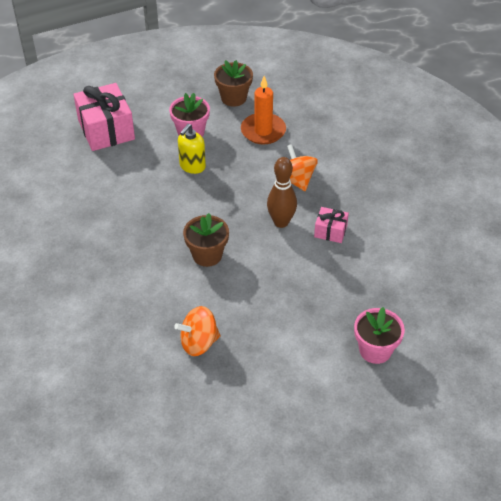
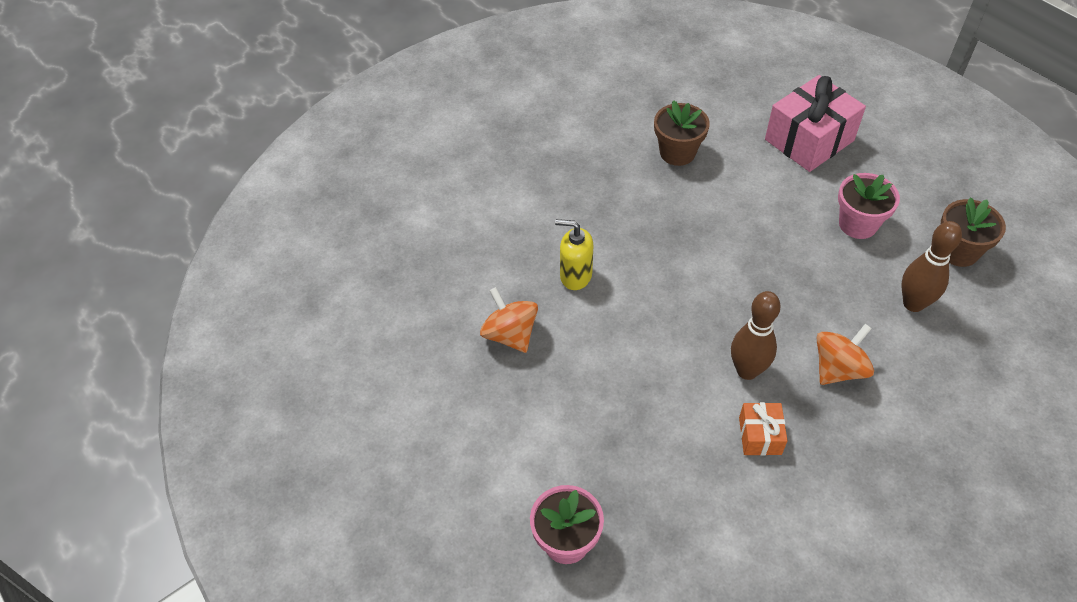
camera: 75 degrees right, 5 degrees up
yellow soap dispenser [178,124,206,174] -> yellow soap dispenser moved to [555,219,593,290]
brown flower pot [183,213,229,267] -> brown flower pot moved to [654,100,710,166]
orange candle [241,76,286,145] -> brown bowling pin [901,221,962,312]
pink gift [314,207,349,243] -> orange gift [739,402,787,456]

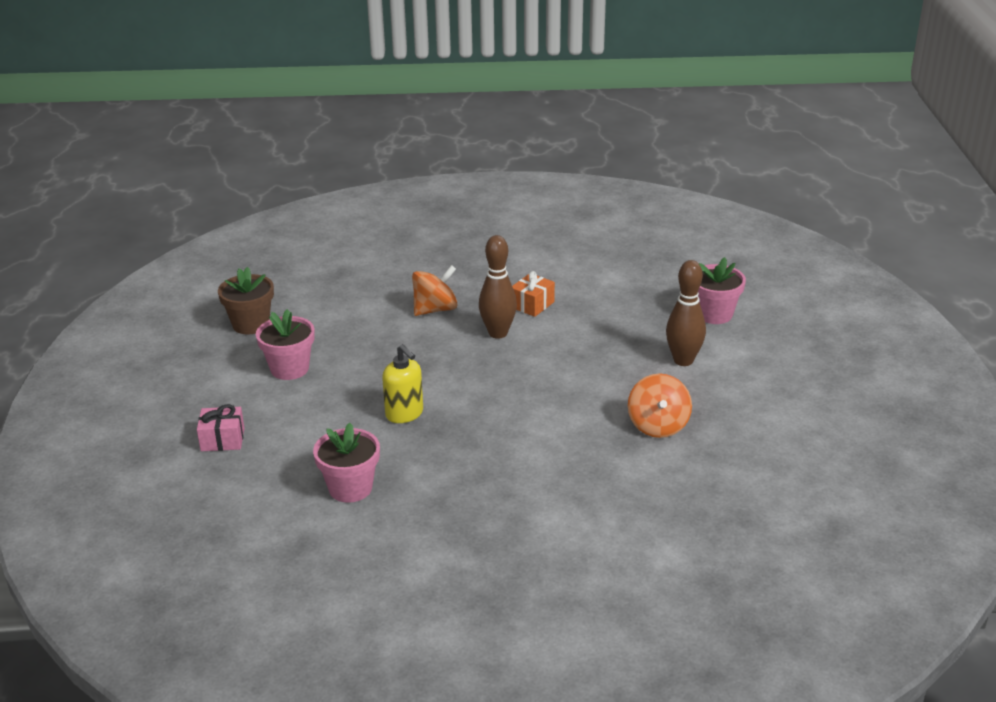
camera: 145 degrees left, 20 degrees down
yellow soap dispenser [555,219,593,290] -> yellow soap dispenser moved to [382,344,423,423]
brown flower pot [654,100,710,166] -> pink flower pot [313,423,380,503]
pink gift [765,75,866,172] -> pink gift [197,404,245,451], size x0.51
orange spinning top [816,324,874,385] -> orange spinning top turned 150 degrees clockwise [412,265,458,316]
brown bowling pin [901,221,962,312] -> brown bowling pin moved to [666,260,706,366]

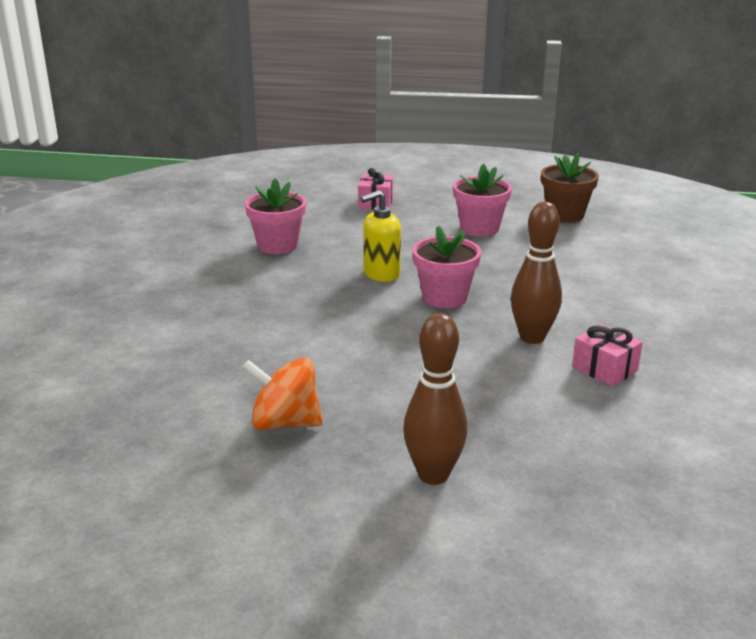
camera: 100 degrees right, 5 degrees down
orange spinning top [412,265,458,316] -> none
orange gift [512,271,555,317] -> pink gift [572,324,643,387]
pink flower pot [698,257,746,324] -> pink flower pot moved to [412,226,481,308]

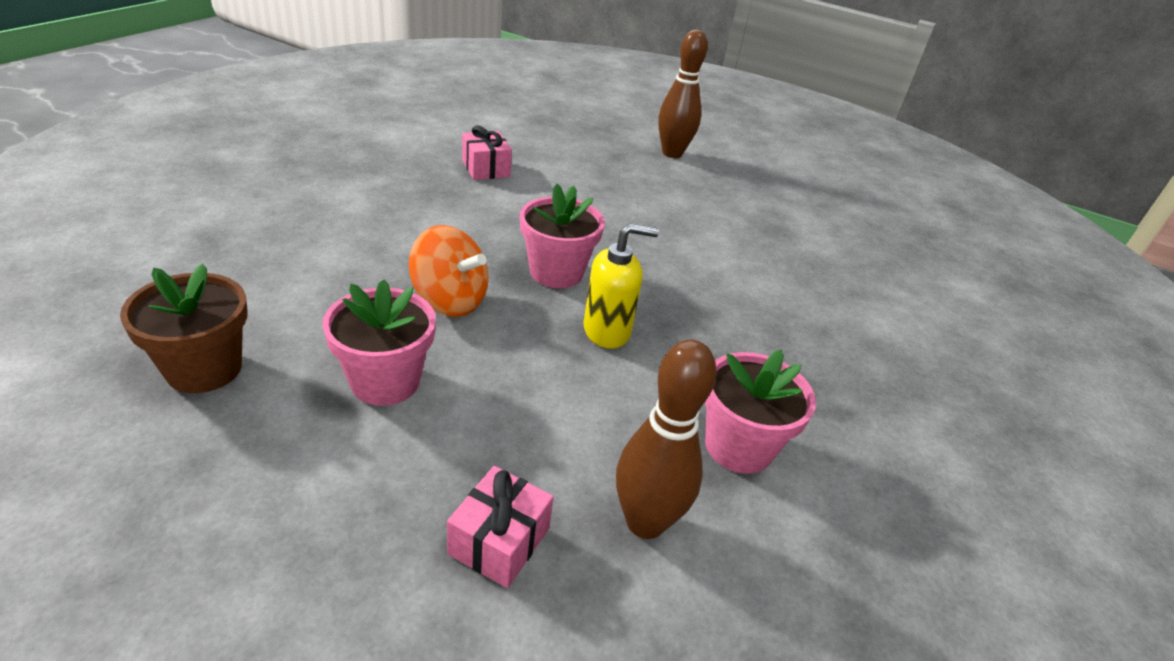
camera: 165 degrees left, 10 degrees up
orange spinning top [242,357,323,430] -> orange spinning top moved to [409,225,489,317]
brown bowling pin [511,202,562,344] -> brown bowling pin moved to [616,340,717,539]

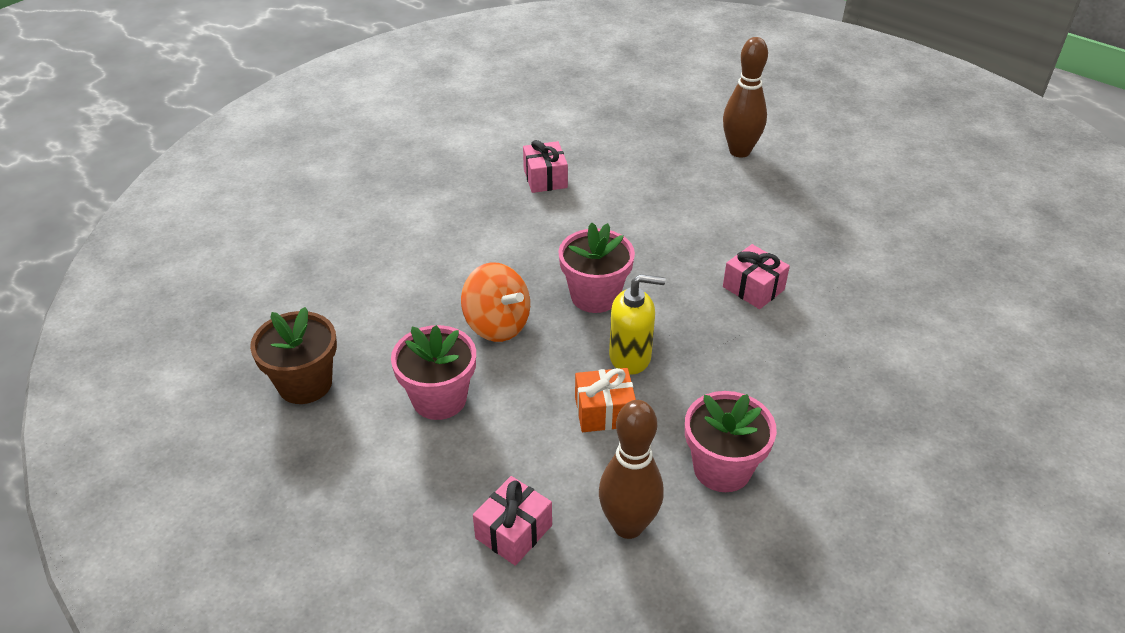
camera: 15 degrees right, 5 degrees up
none -> orange gift [575,368,636,432]
none -> pink gift [723,244,790,309]

